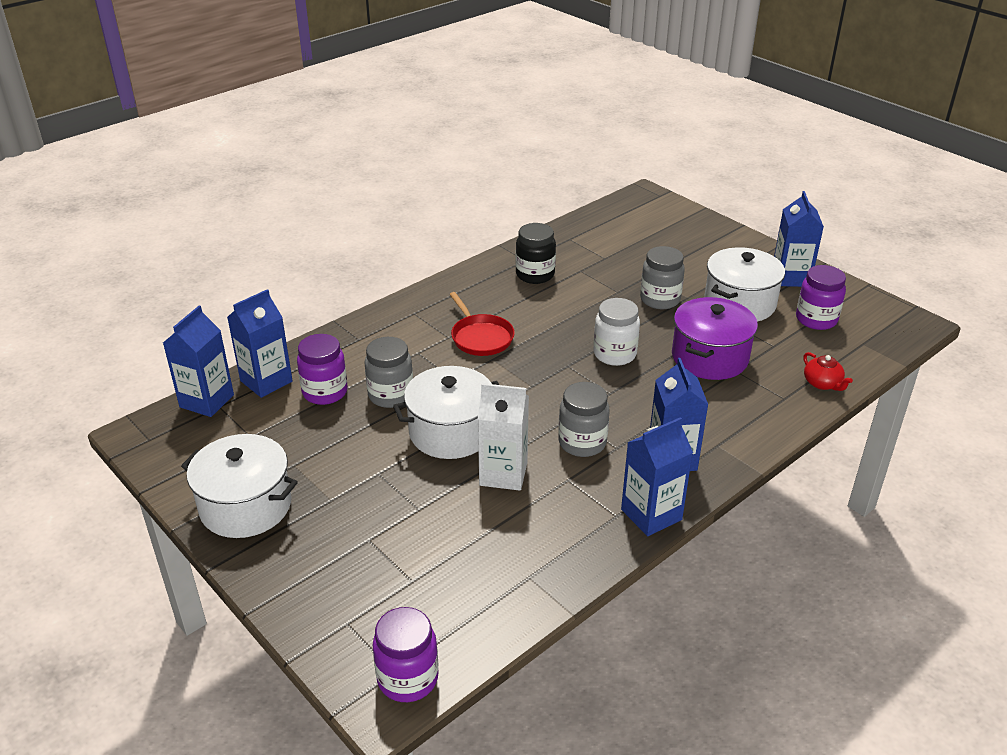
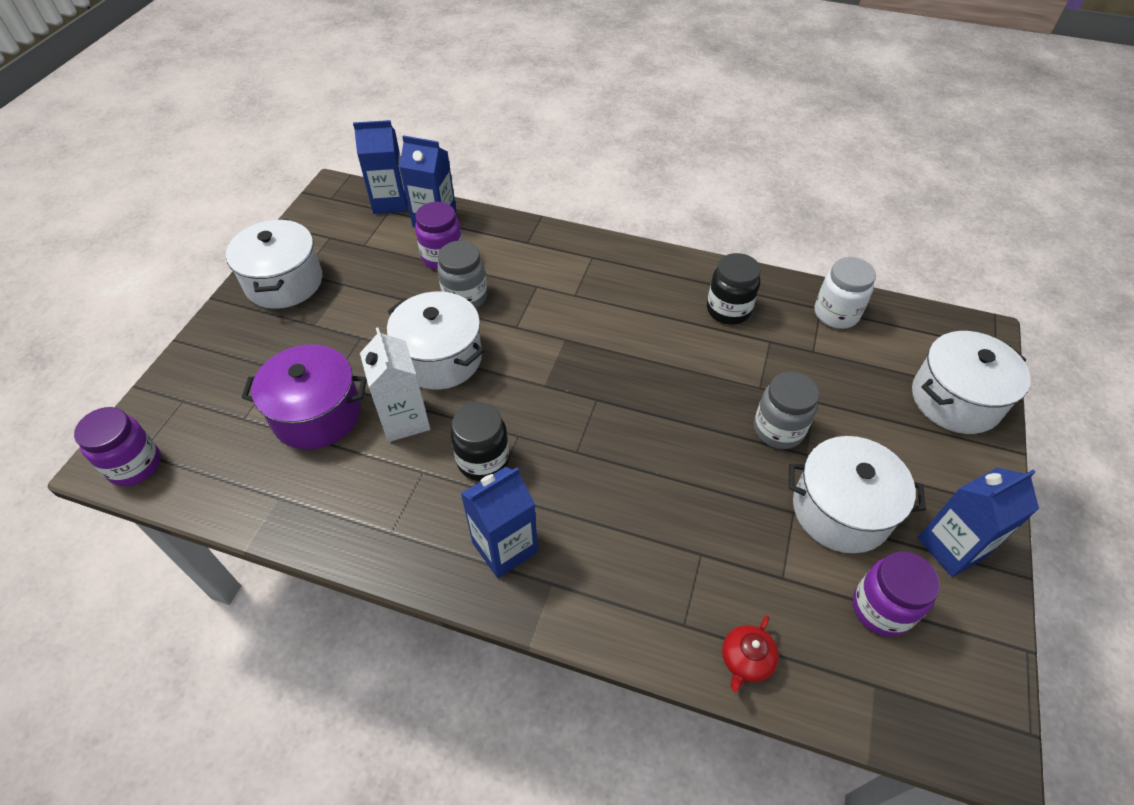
camera: 60 degrees right, 15 degrees up
red pan [449,292,515,356] -> none
grey jar [558,382,610,457] -> black jar [451,402,509,481]
white jar [593,298,640,366] -> white jar moved to [815,257,876,329]
blue carton [621,417,693,536] -> none
purple pot [672,297,758,380] -> purple pot moved to [242,344,367,450]
none -> white pot [912,331,1031,434]

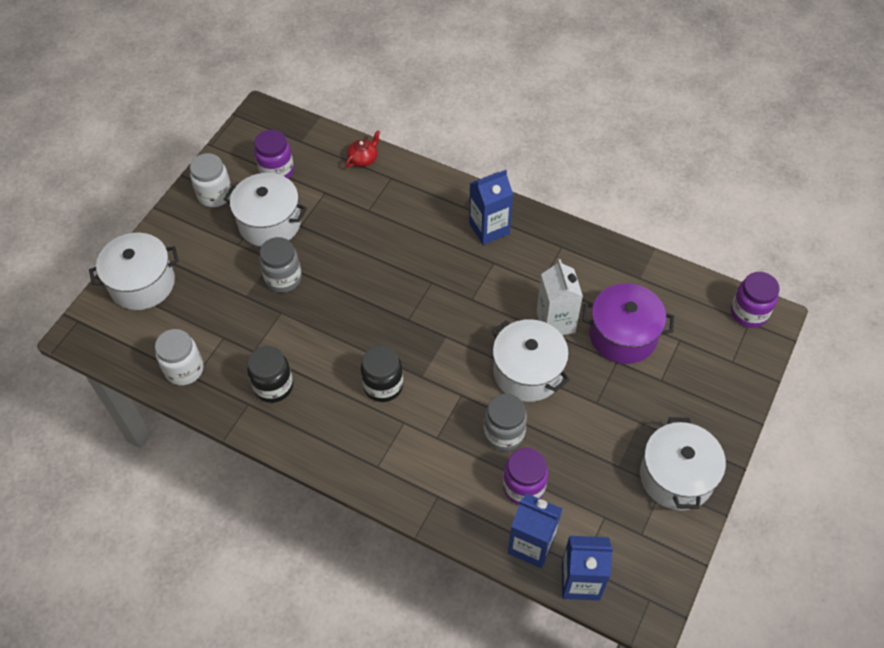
camera: 170 degrees left, 5 degrees up
black jar [451,402,509,481] -> black jar moved to [361,345,403,402]
blue carton [918,468,1039,577] -> white jar [190,153,232,207]

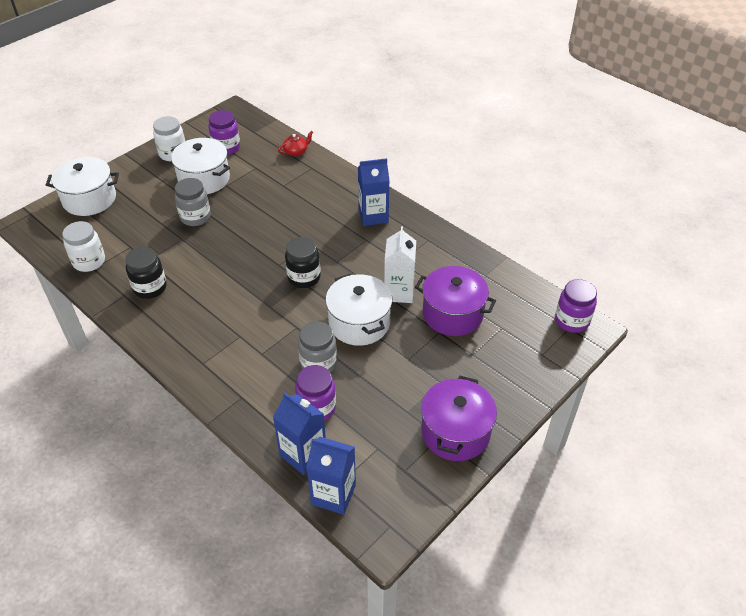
camera: 15 degrees right, 10 degrees down
black jar [361,345,403,402] -> black jar moved to [285,237,321,288]
white pot [640,417,726,510] -> purple pot [421,376,497,461]

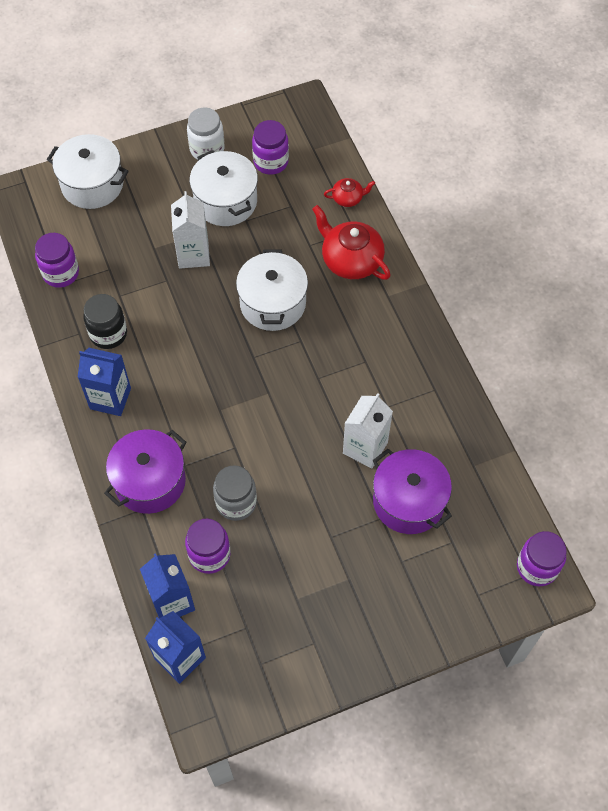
camera: 25 degrees right, 15 degrees up
white jar [62,221,105,272] -> purple jar [35,233,79,288]
grey jar [175,178,211,226] -> white carton [171,191,210,269]
black jar [285,237,321,288] -> none
white pot [325,274,392,346] -> white pot moved to [236,249,308,331]
blue carton [358,158,390,226] -> blue carton moved to [78,348,131,416]
purple pot [421,376,497,461] -> purple pot moved to [104,429,187,514]
none -> red teapot [312,205,391,280]

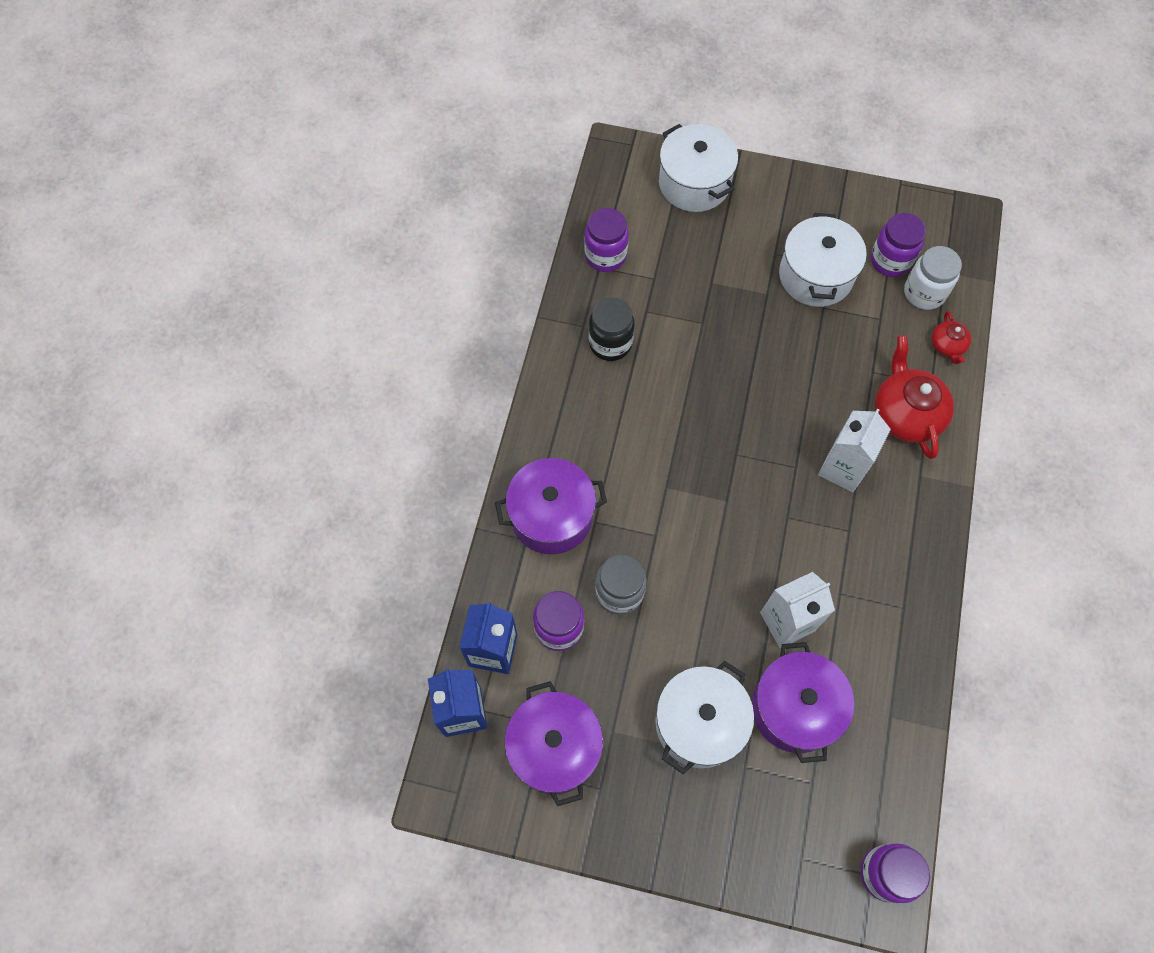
camera: 35 degrees right, 5 degrees up
blue carton [78,348,131,416] -> none
white carton [171,191,210,269] -> white carton moved to [818,408,891,492]
white jar [187,108,225,160] -> white jar moved to [904,246,962,310]
white pot [236,249,308,331] -> white pot moved to [655,661,754,774]
red teapot [324,178,375,207] -> red teapot turned 60 degrees clockwise [932,311,971,364]
none -> purple pot [504,681,603,806]

